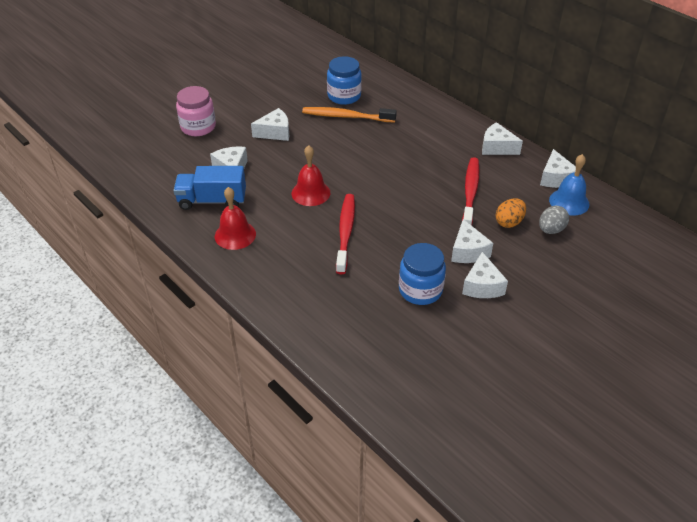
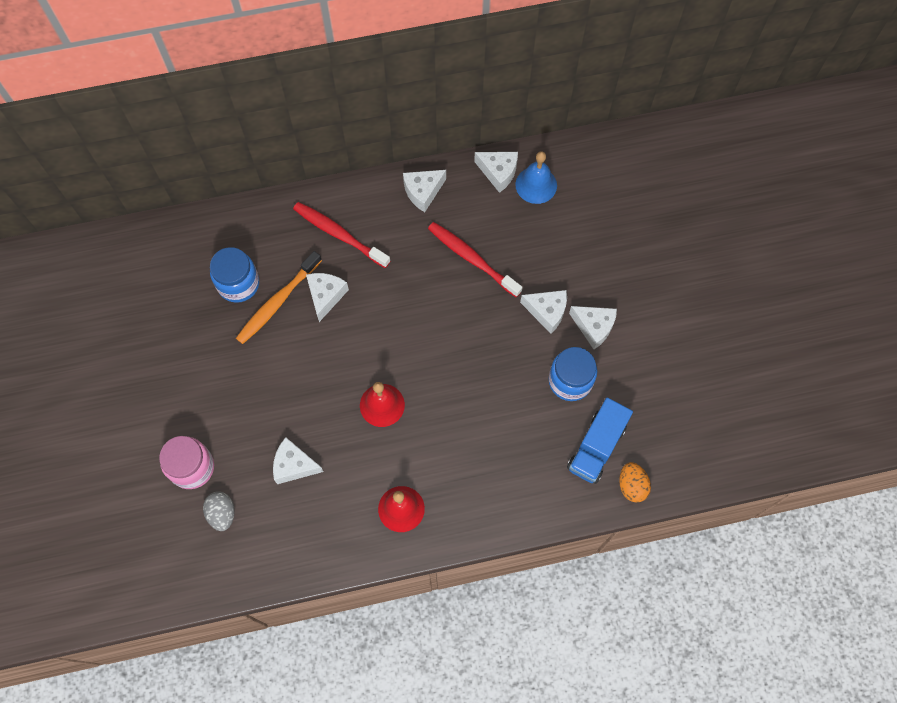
camera: 60 degrees left, 25 degrees up
blue truck [173,166,246,210] -> blue truck moved to [567,397,633,484]
white cheese [251,108,289,141] -> white cheese moved to [306,273,349,322]
red toothbrush [336,194,355,274] -> red toothbrush moved to [293,202,390,268]
orange egg [496,198,526,228] -> orange egg moved to [619,462,651,502]
grey egg [539,206,569,234] -> grey egg moved to [203,491,235,531]

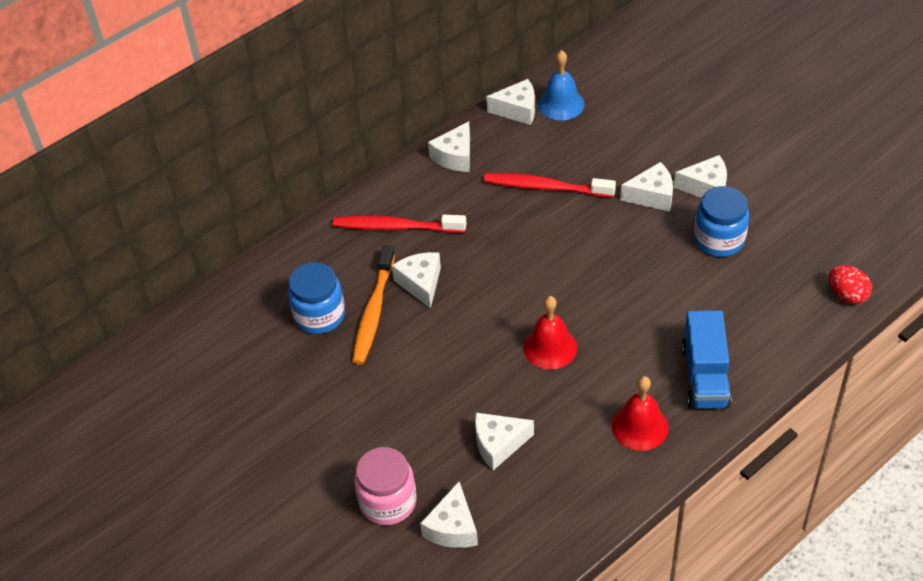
camera: 25 degrees left, 20 degrees down
grey egg [203,491,235,531] -> white cheese [420,481,478,548]
blue truck [567,397,633,484] -> blue truck moved to [682,310,732,409]
orange egg [619,462,651,502] -> red egg [829,265,872,304]

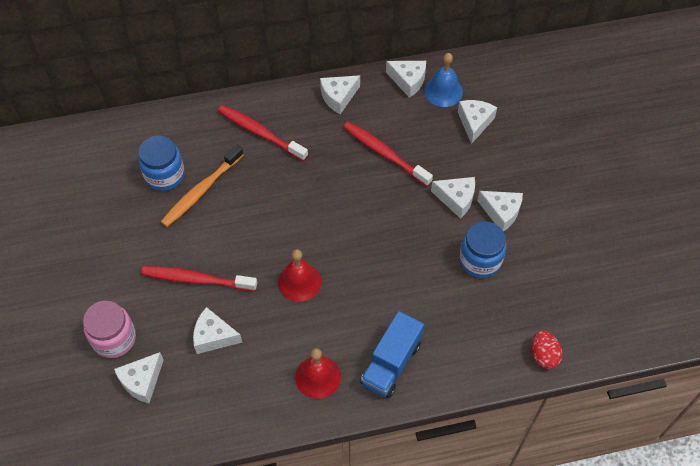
camera: 25 degrees right, 10 degrees up
white cheese [392,252,441,309] -> white cheese moved to [458,100,497,144]
none -> red toothbrush [141,266,257,291]

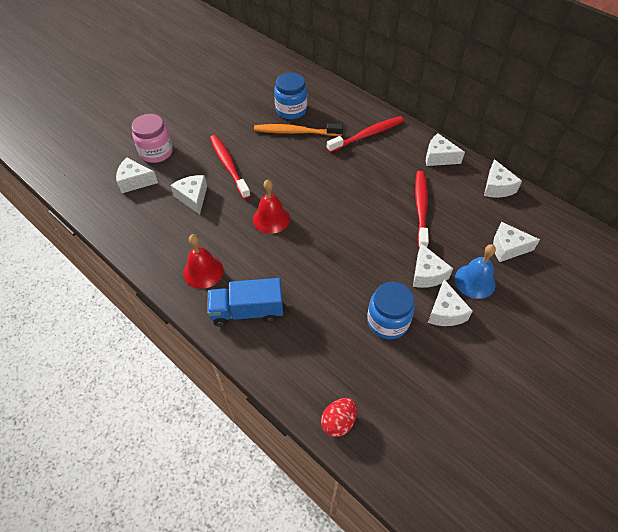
camera: 55 degrees right, 5 degrees down
red toothbrush [218,105,308,161] -> red toothbrush turned 60 degrees clockwise [327,116,404,153]
blue bell [424,53,463,107] -> blue bell moved to [455,244,496,299]
white cheese [458,100,497,144] -> white cheese turned 150 degrees counterclockwise [493,222,540,262]

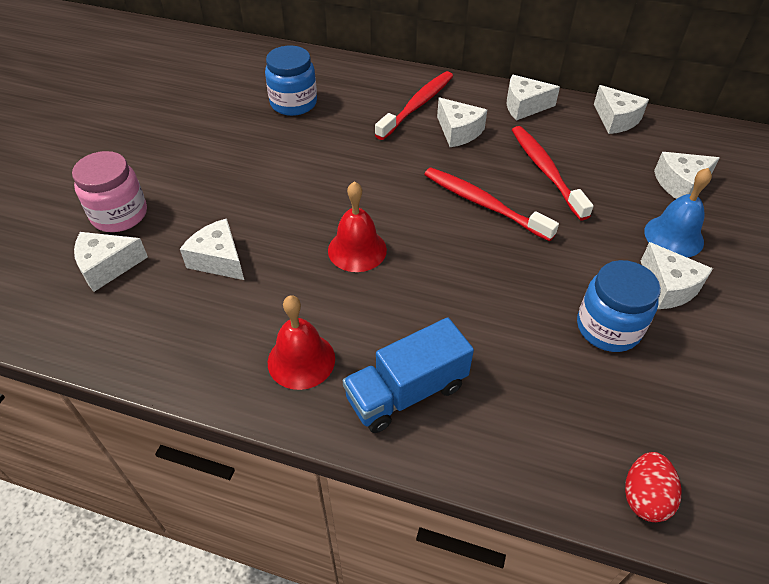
camera: 25 degrees left, 5 degrees down
red toothbrush [210,135,251,199] -> red toothbrush moved to [424,168,559,241]
orange toothbrush [254,123,343,136] -> none
white cheese [413,243,453,288] -> white cheese moved to [437,98,487,147]

